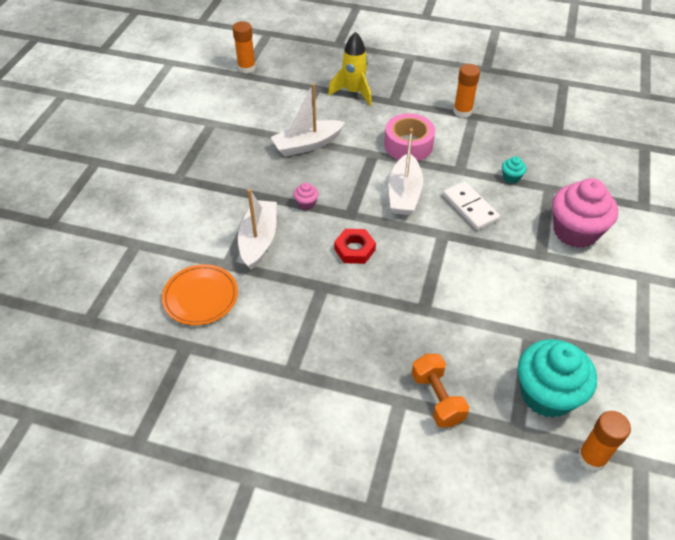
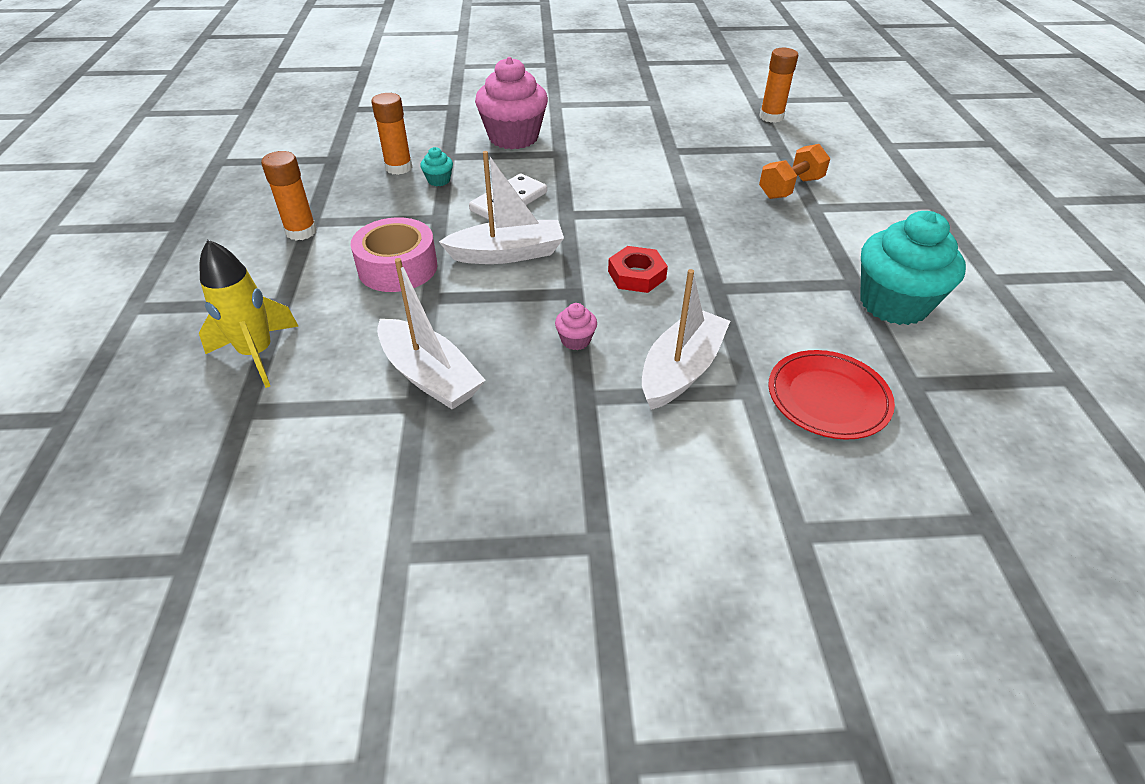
camera: 110 degrees left, 5 degrees down
orange plate [162,264,238,325] -> red plate [768,350,895,440]
orange glue stick [232,21,256,73] -> orange glue stick moved to [371,93,413,175]
white boat [238,189,277,270] -> white boat turned 135 degrees clockwise [642,269,730,410]
turquoise cupcake [518,339,597,418] -> turquoise cupcake moved to [860,211,966,325]

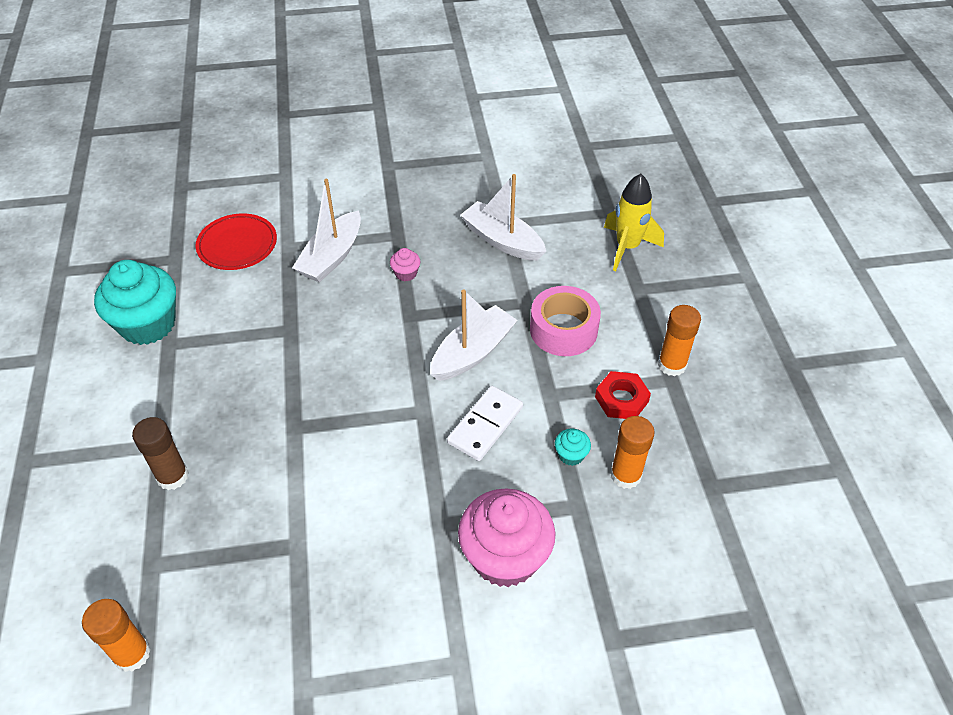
camera: 175 degrees right, 5 degrees up
white boat [439,151,564,264] -> white boat turned 150 degrees clockwise [430,290,518,381]
red nut [608,246,668,293] -> red nut moved to [595,371,651,419]
orange dumbbell [759,144,830,199] -> brown glue stick [132,417,189,490]

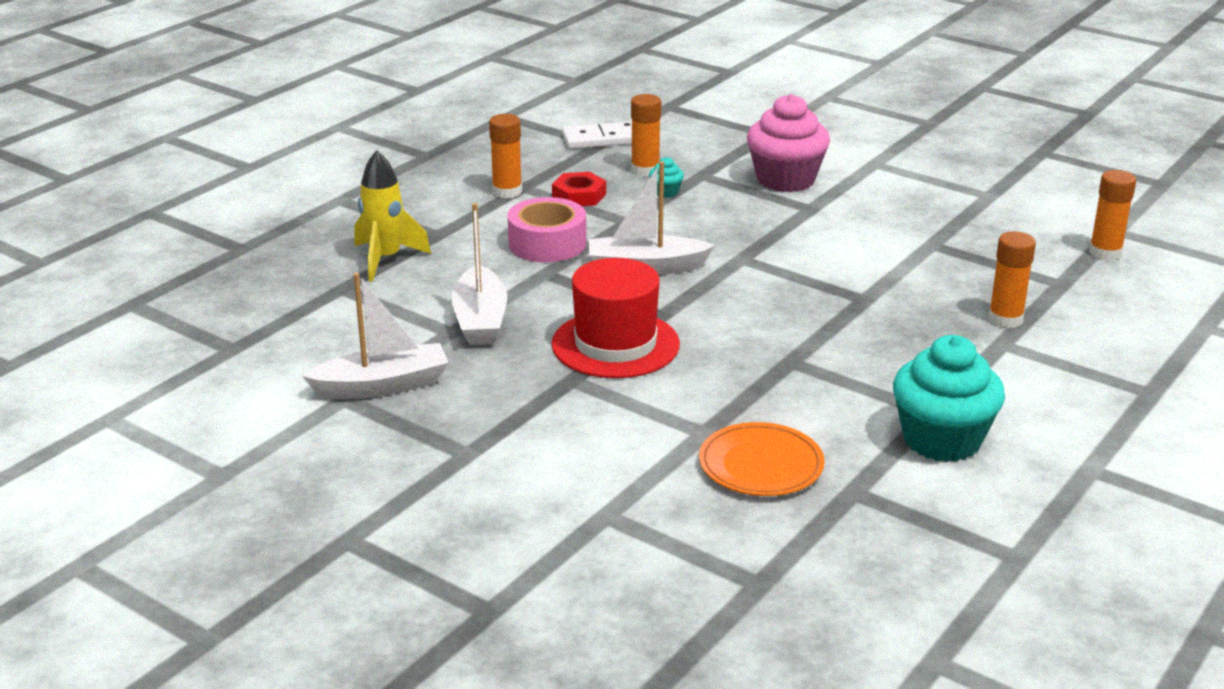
camera: 135 degrees left, 20 degrees down
brown glue stick [132,417,189,490] -> orange glue stick [988,231,1036,328]
red plate [196,214,277,270] -> orange plate [699,422,825,496]
white boat [292,179,361,283] -> white boat moved to [302,273,449,399]
pink cupcake [390,248,421,281] -> red hat [552,258,680,378]
white domino [447,386,523,461] -> white domino moved to [562,121,632,149]

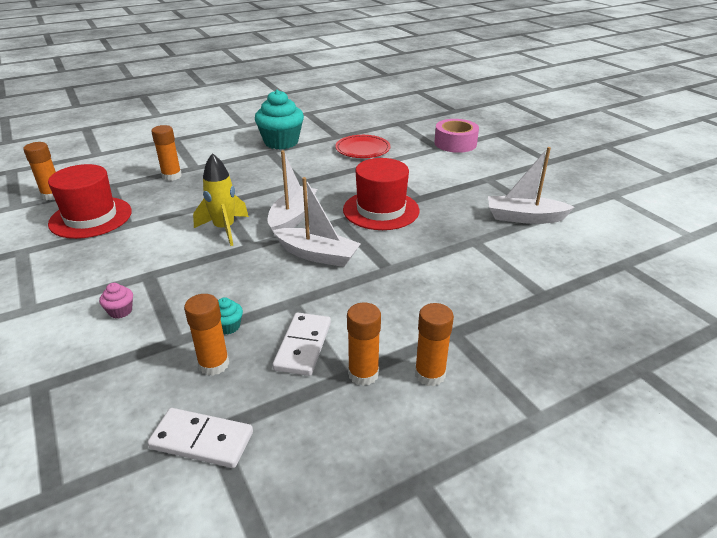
camera: 155 degrees left, 5 degrees up
yellow rocket [354,150,431,282] -> yellow rocket moved to [193,153,249,246]
white boat [451,203,507,345] -> white boat moved to [268,150,317,237]
pink tape [508,197,586,262] -> pink tape moved to [434,119,479,153]
red nut [552,172,606,206] -> white domino [272,312,331,376]
orange plate [699,422,825,496] -> red plate [335,135,390,158]
pink cupcake [747,94,830,192] -> pink cupcake [99,283,133,318], size x0.42
none -> red hat [48,164,132,239]
none -> orange glue stick [415,303,454,386]

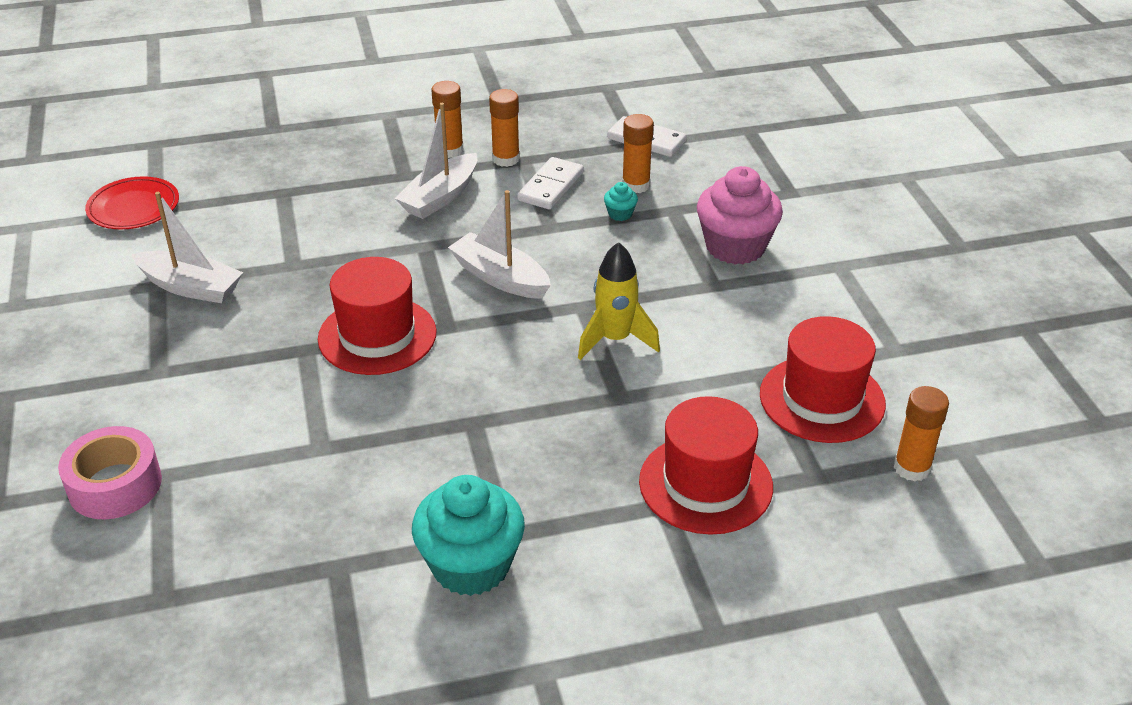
camera: 165 degrees left, 5 degrees up
pink cupcake [99,283,133,318] -> pink cupcake [697,166,783,265], size x2.40
orange glue stick [151,125,182,181] -> red hat [639,396,773,535]
white boat [268,150,317,237] -> white boat moved to [395,103,477,219]
red plate [335,135,390,158] -> red plate moved to [85,176,179,229]

